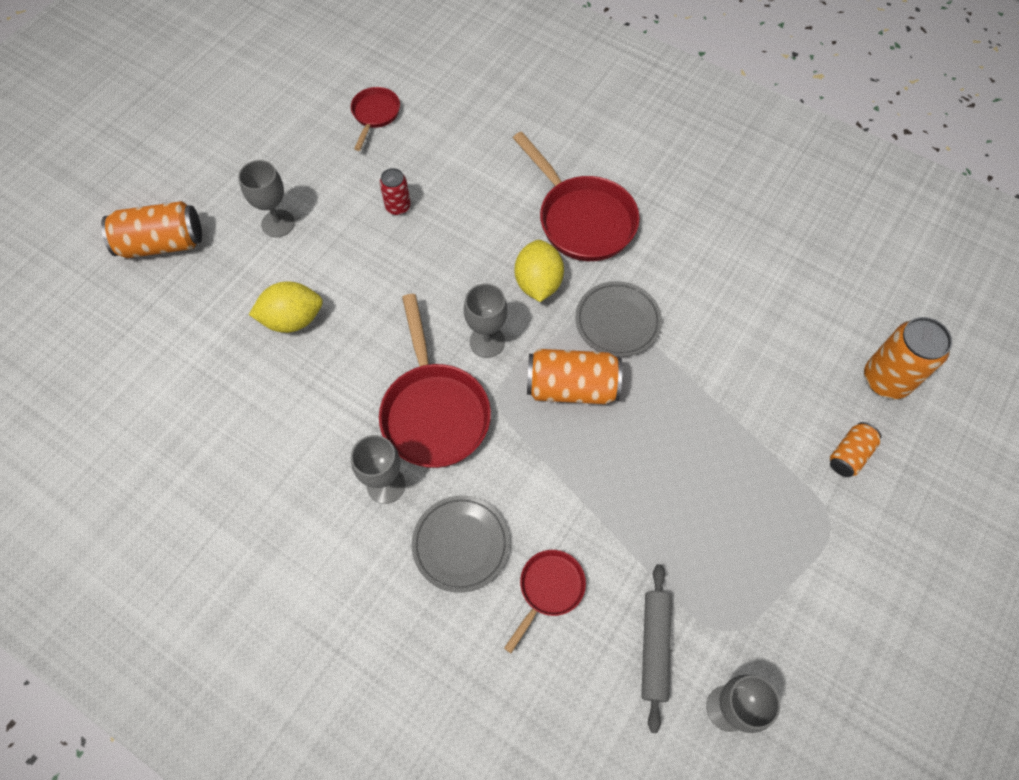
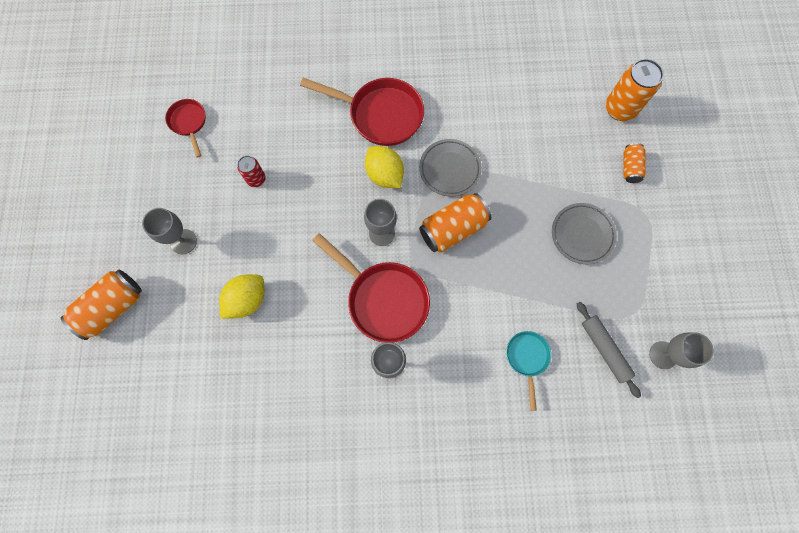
camera: 35 degrees left, 10 degrees up
grey plate [412,496,510,593] -> grey plate moved to [552,203,617,264]
red pan [504,550,586,653] -> turquoise pan [506,331,551,411]

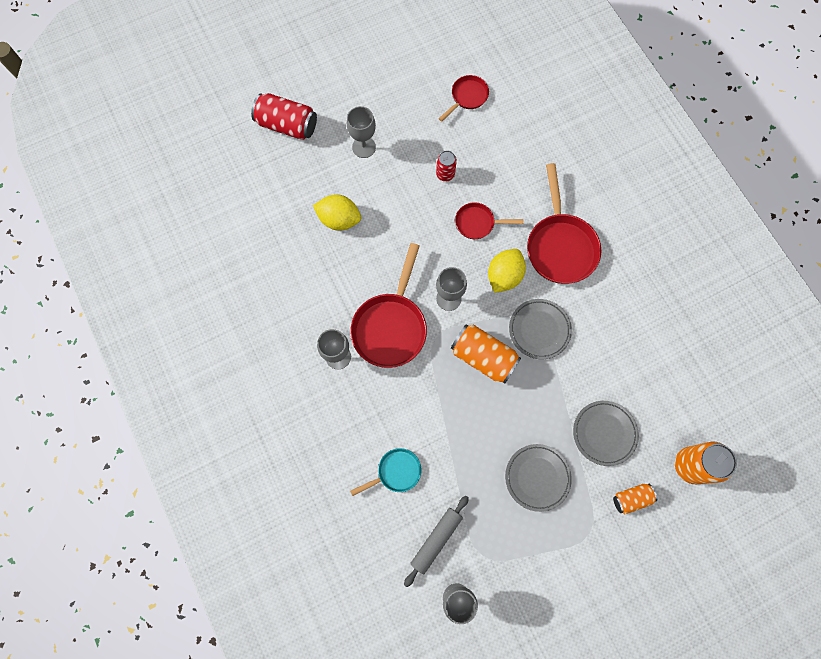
camera: 65 degrees right, 0 degrees up
orange can [61,270,142,340] -> red can [251,93,317,140]
none -> red pan [455,202,524,239]
none -> grey plate [573,401,639,466]

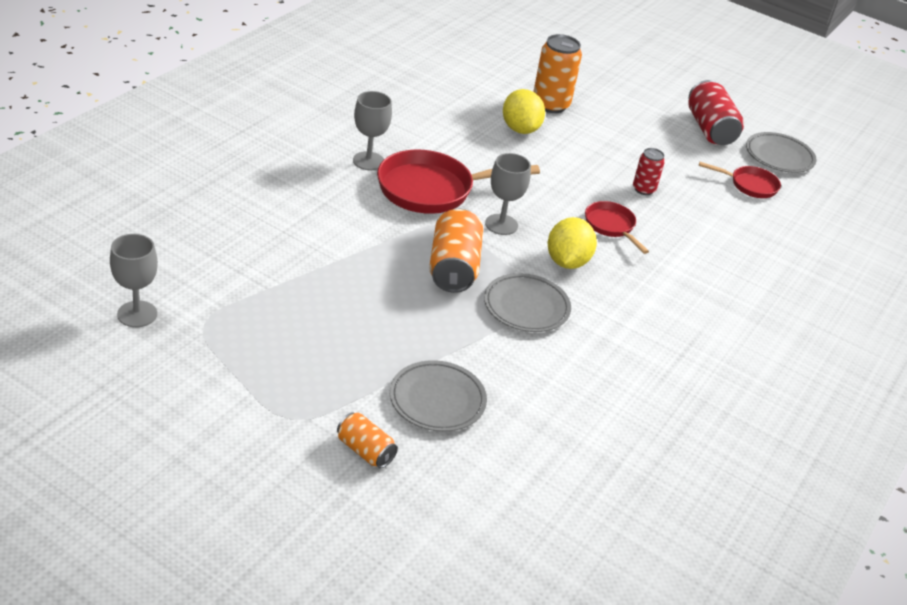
camera: 55 degrees right, 35 degrees down
red can [251,93,317,140] -> red can moved to [688,80,744,145]
grey goblet [347,106,376,158] -> none
turquoise pan [350,448,421,496] -> none
grey rolling pin [404,496,469,587] -> none
yellow lemon [488,249,526,293] -> yellow lemon turned 75 degrees counterclockwise [548,217,597,269]
grey plate [505,444,572,512] -> grey plate moved to [746,132,817,173]
red pan [527,163,602,284] -> none
orange can [675,442,737,484] -> orange can moved to [533,34,582,113]

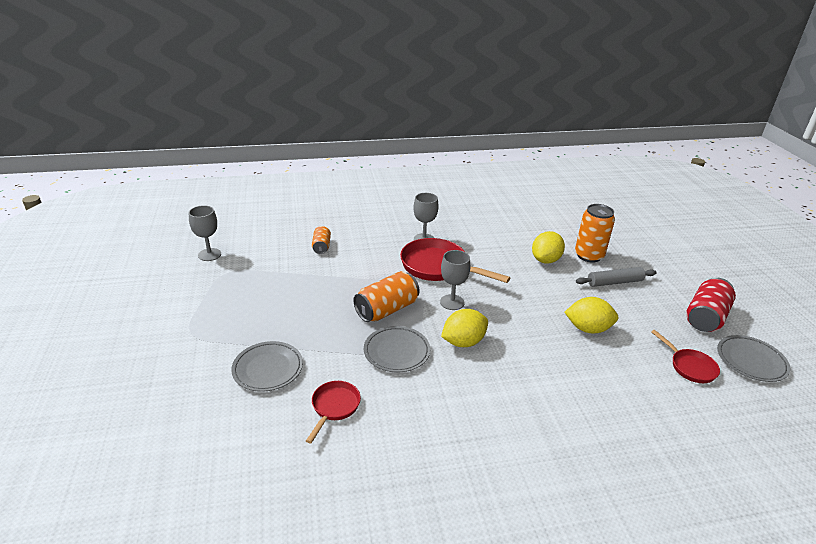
camera: 50 degrees right, 5 degrees down
orange can [337,412,398,468] -> orange can moved to [312,226,331,254]
red pan [585,201,649,254] -> red pan moved to [306,381,361,444]
red can [633,148,665,195] -> yellow lemon [564,297,619,333]
none -> grey rolling pin [576,267,657,287]

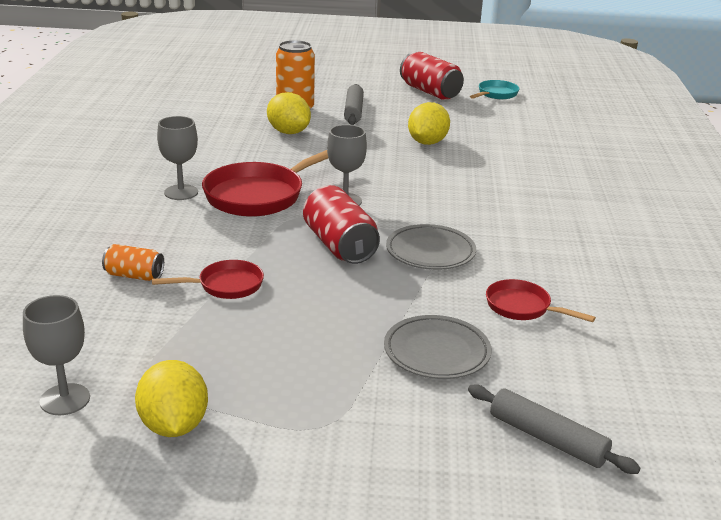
camera: 75 degrees left, 5 degrees down
orange can [354,271,420,322] -> red can [303,185,380,264]
yellow lemon [441,309,488,347] -> yellow lemon moved to [135,360,208,437]
red pan [651,330,720,383] -> red pan moved to [152,260,264,299]
grey plate [717,335,790,382] -> turquoise pan [470,80,519,99]
none -> grey rolling pin [468,384,641,474]

